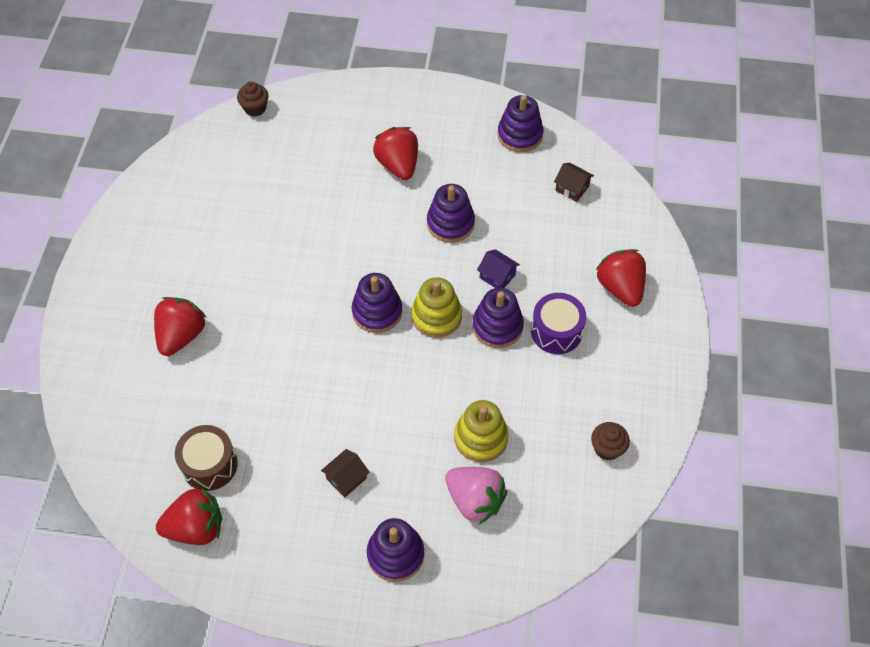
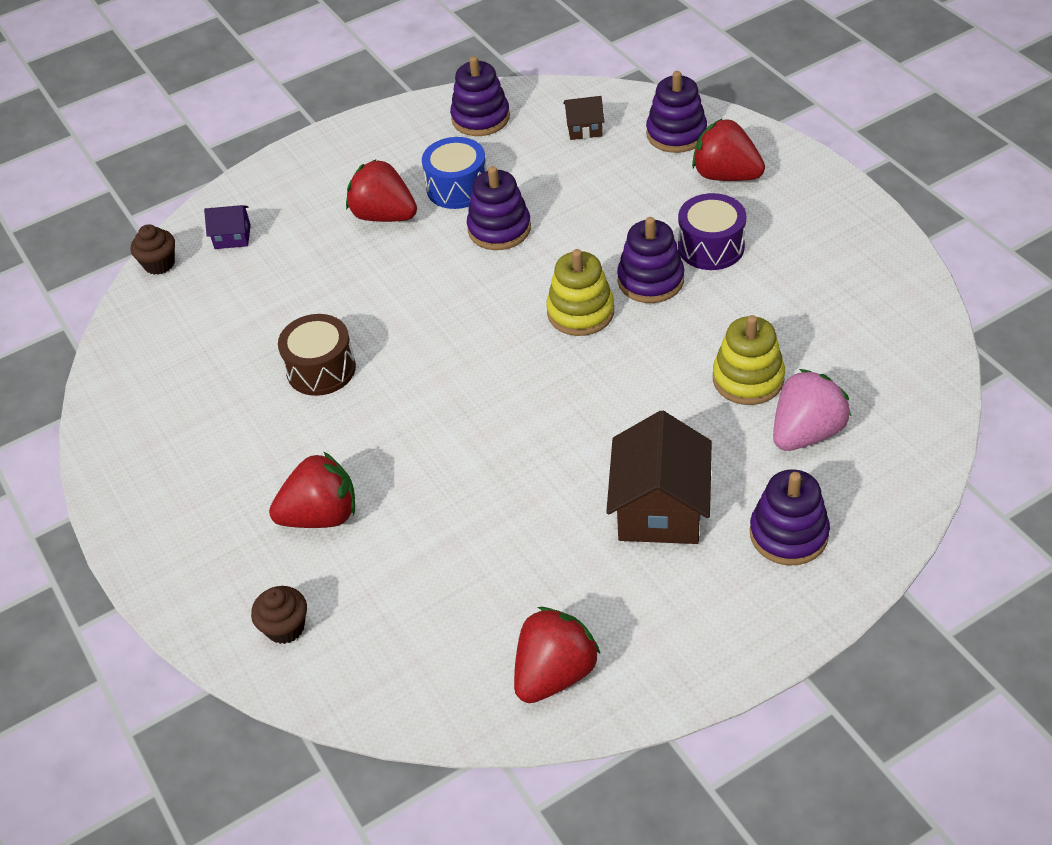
camera: 35 degrees left, 10 degrees down
red strawberry [154,297,207,356] -> red strawberry turned 90 degrees clockwise [269,452,355,528]
brown drum [175,425,238,491] -> brown drum moved to [278,314,356,396]
brown house [321,449,370,497] -> brown house [606,411,712,544], size x2.02
purple stacking toy [352,273,402,333] -> purple stacking toy moved to [646,71,707,153]
pink strawberry [445,467,507,524] -> pink strawberry turned 45 degrees counterclockwise [773,369,851,451]
purple house [477,249,520,288] -> purple house moved to [204,205,251,249]
brown cupcake [591,422,630,460] -> brown cupcake moved to [251,586,307,644]
none -> blue drum [422,137,487,209]

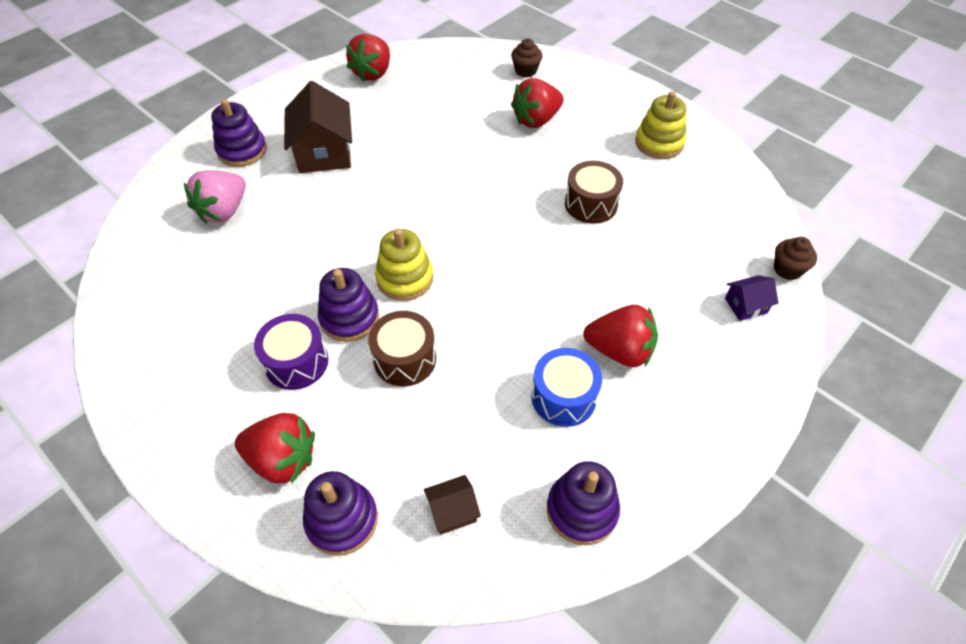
camera: 160 degrees right, 5 degrees up
purple stacking toy [467,166,531,250] -> none
yellow stacking toy [713,315,785,405] -> yellow stacking toy moved to [635,91,686,159]
none -> brown drum [368,311,436,386]

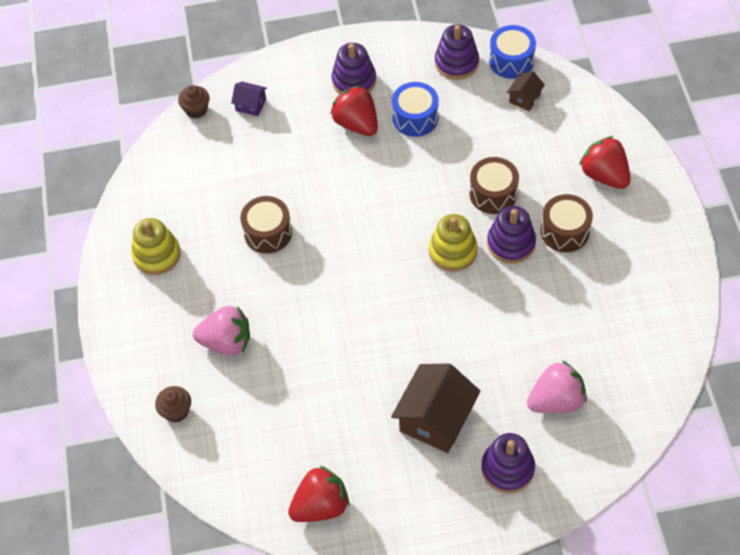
camera: 140 degrees left, 5 degrees up
purple drum [254,314,328,390] -> brown drum [541,194,593,252]
purple stacking toy [303,471,378,556] -> purple stacking toy moved to [332,43,376,94]
brown house [424,475,481,535] -> brown house turned 75 degrees counterclockwise [507,71,545,111]
red strawberry [511,78,564,128] -> pink strawberry [193,306,250,356]
none -> blue drum [489,25,536,79]

